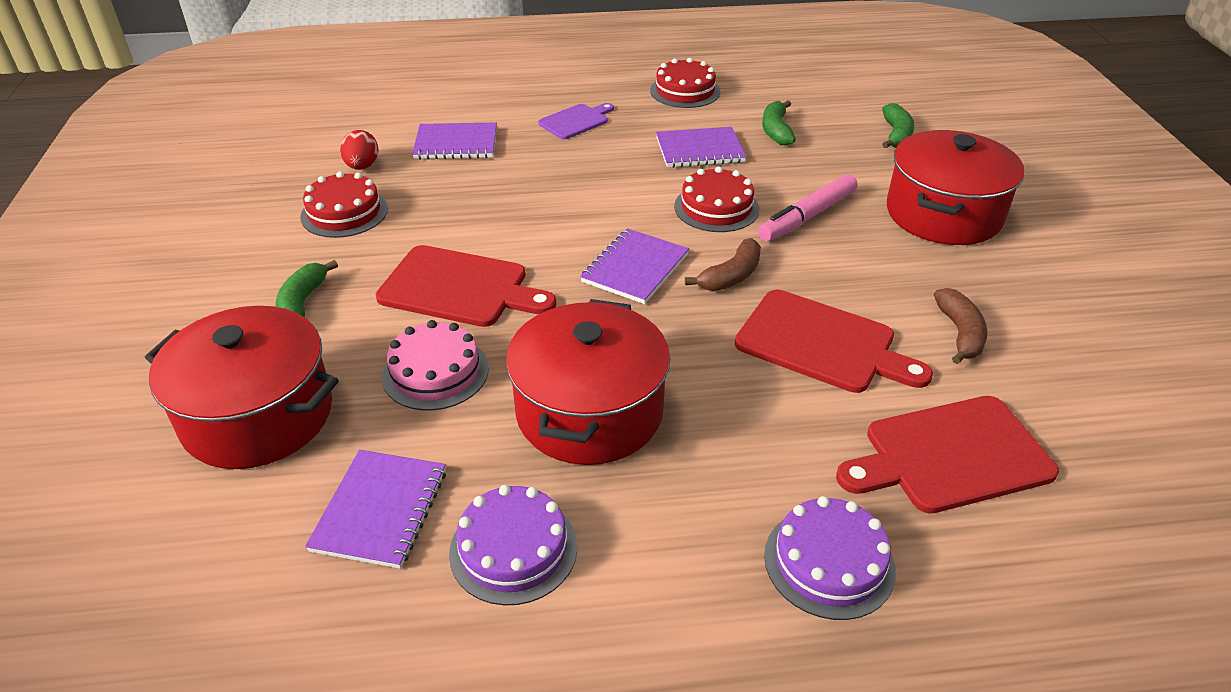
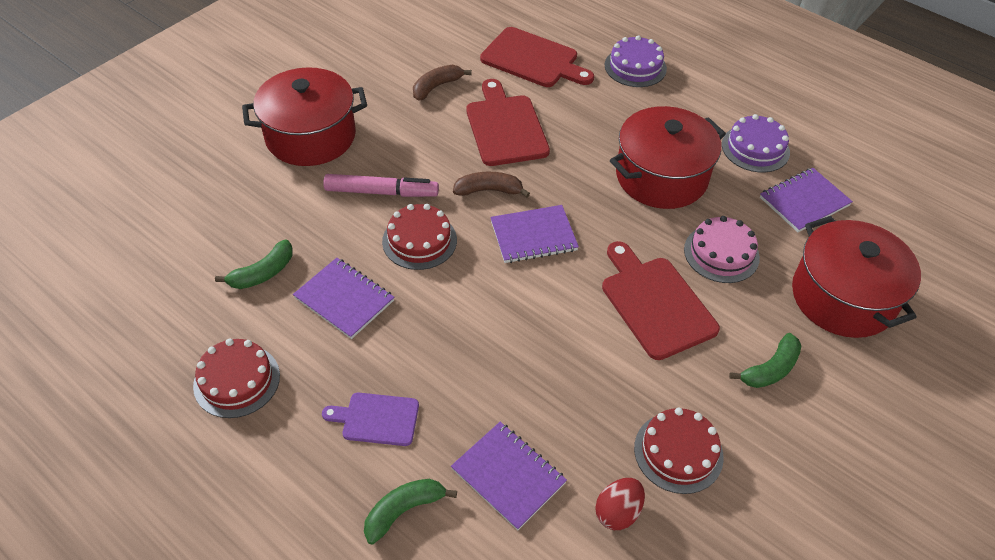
camera: 135 degrees left, 10 degrees up
green banana [882,103,915,148] -> green banana moved to [364,479,457,544]

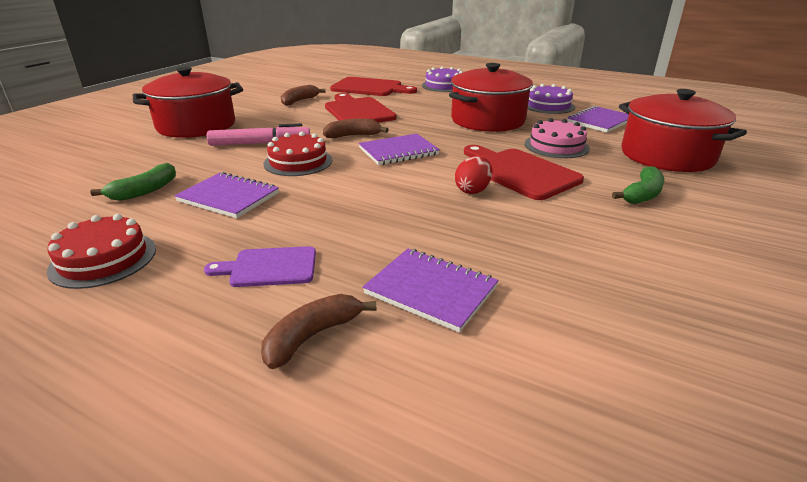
camera: 10 degrees left, 20 degrees down
green banana [364,479,457,544] -> brown banana [261,294,376,369]
red egg [595,478,645,530] -> red egg moved to [455,156,492,194]
red cake [634,408,724,494] -> none

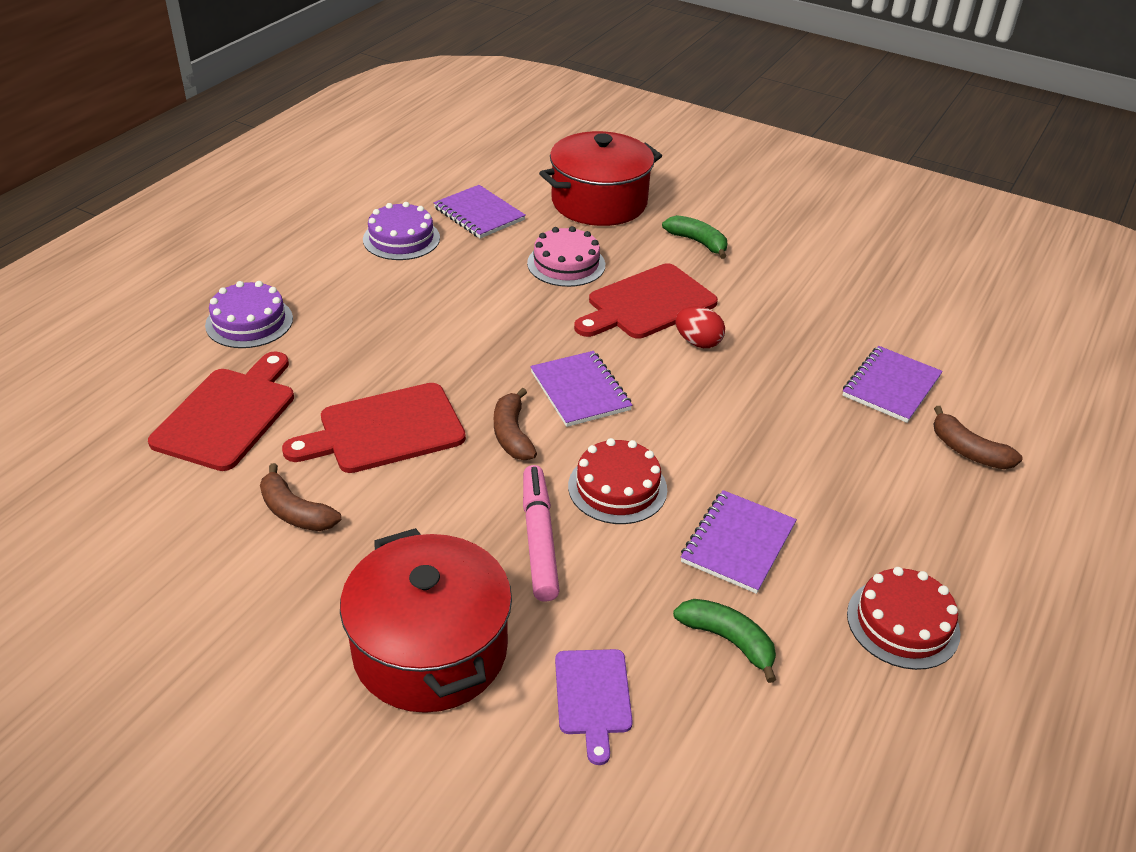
camera: 90 degrees left, 10 degrees up
purple cutting board [204,246,316,287] -> purple cutting board moved to [555,649,633,765]
red pot [449,63,533,132] -> none

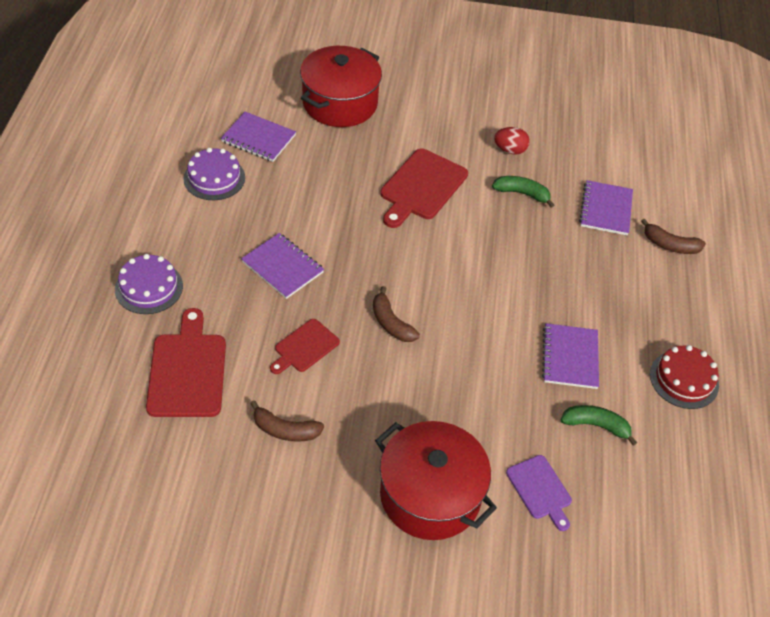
camera: 25 degrees left, 10 degrees up
red cutting board [282,383,466,473] -> red cutting board [270,319,340,374], size x0.59
pink marker [523,465,560,602] -> none
pink cake [527,226,605,287] -> none
purple notebook [530,351,632,427] -> purple notebook moved to [241,233,324,299]
red cake [568,438,667,524] -> none
green banana [662,215,727,259] -> green banana moved to [492,176,554,208]
red egg [675,306,725,348] -> red egg moved to [494,127,530,154]

